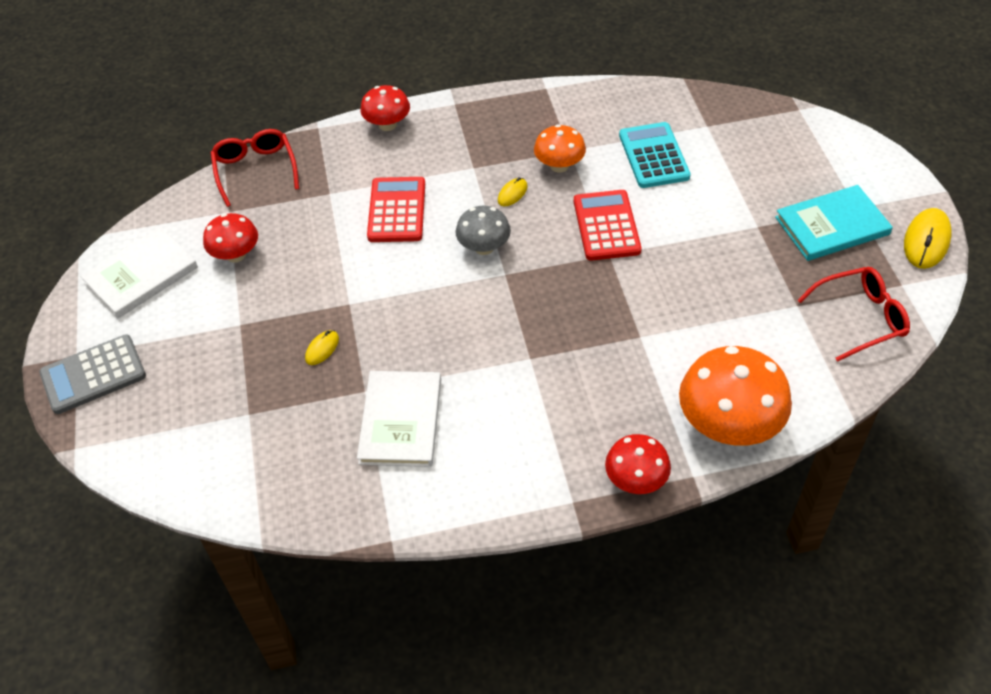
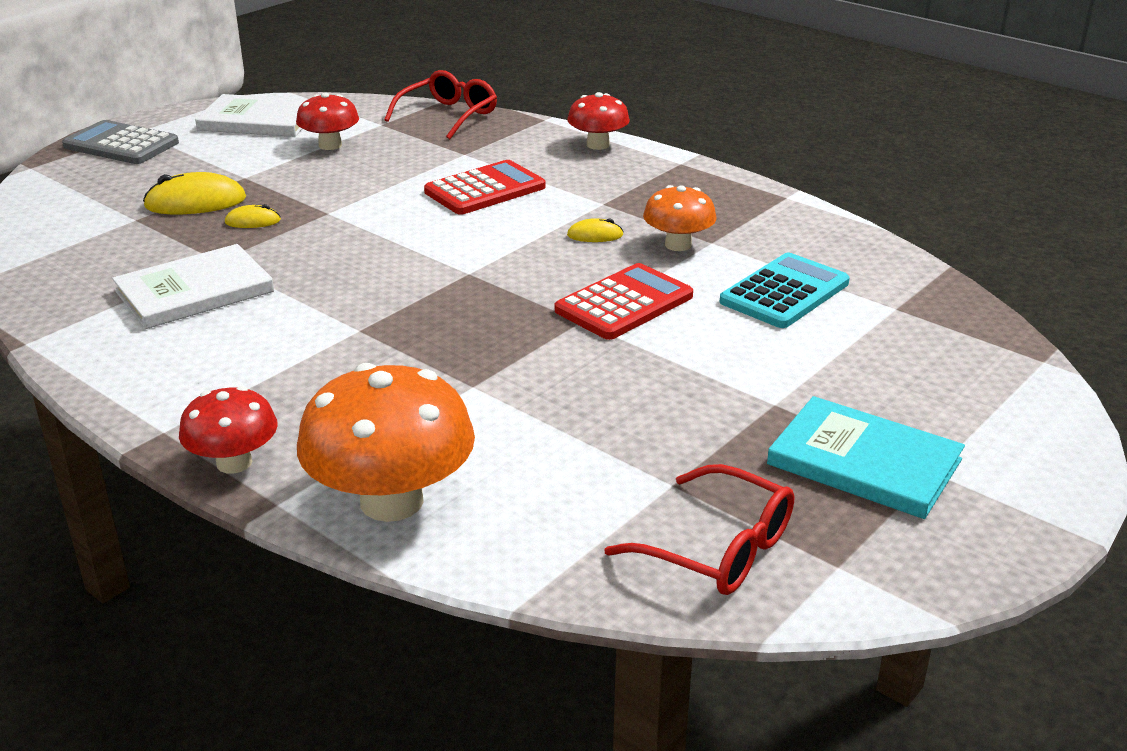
camera: 50 degrees right, 20 degrees down
grey mushroom [455,206,511,255] -> none
yellow mouse [904,208,952,269] -> yellow mouse moved to [143,172,246,214]

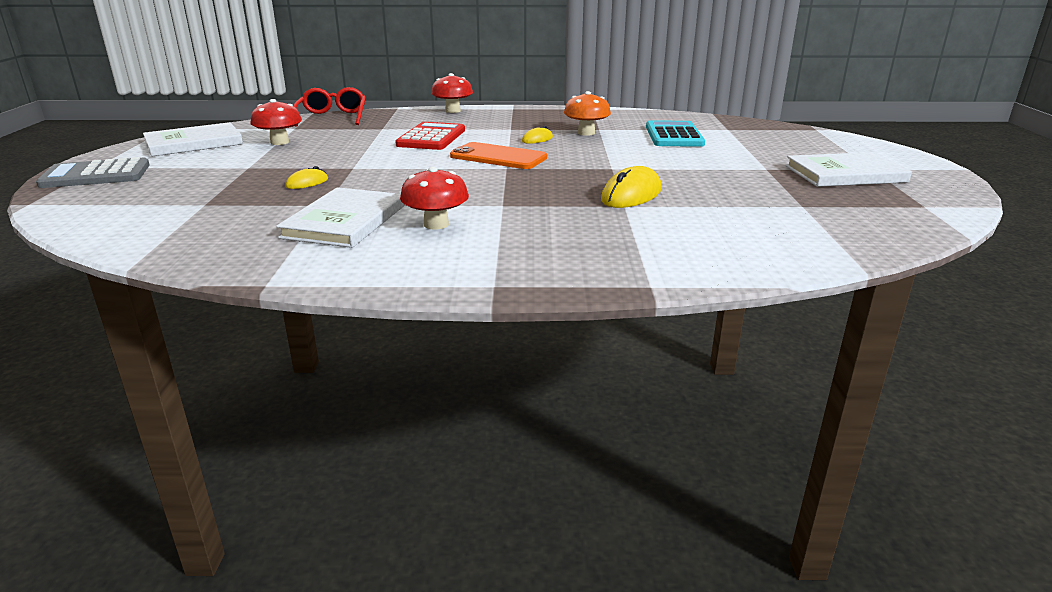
camera: 40 degrees left, 5 degrees down
yellow mouse [143,172,246,214] -> yellow mouse moved to [601,166,662,208]
red mushroom [179,386,278,474] -> red mushroom moved to [400,167,469,230]
orange mushroom [297,363,475,522] -> none
red calculator [555,263,693,340] -> none
red glasses [604,464,794,595] -> none
turquoise book [767,396,965,519] -> white book [785,152,912,187]
none -> orange phone [450,142,547,169]

